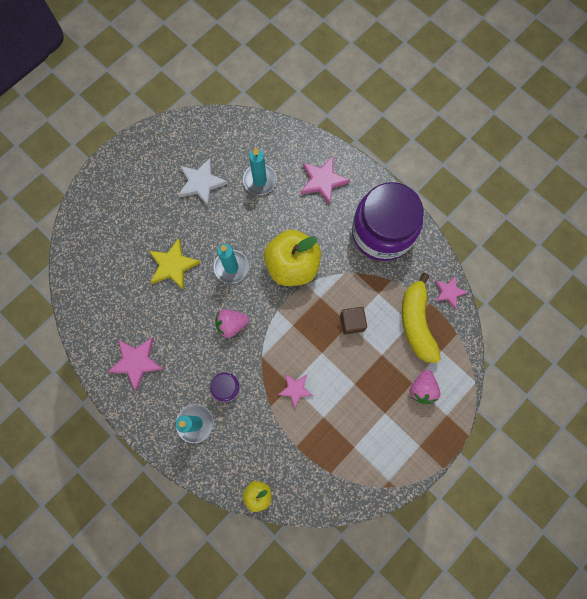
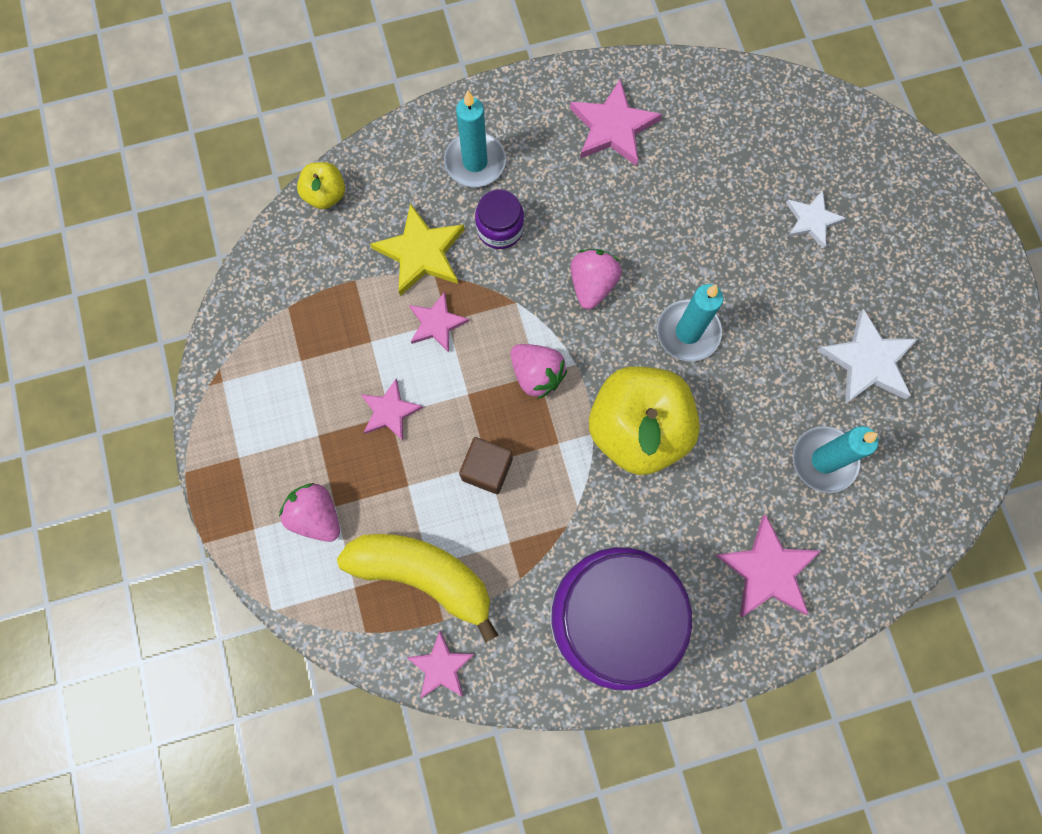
camera: 120 degrees right, 0 degrees up
yellow star [149,238,201,290] -> yellow star moved to [370,203,465,296]
none -> pink star [360,379,423,441]
none -> pink strawberry [510,344,567,399]
none -> white star [786,190,846,249]

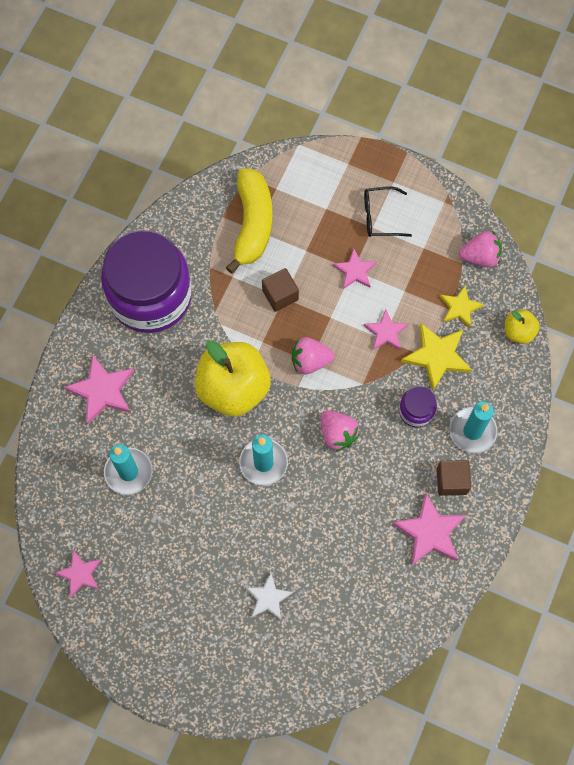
camera: 130 degrees right, 5 degrees down
pink strawberry [279,483,340,542] -> pink strawberry moved to [459,231,502,267]
yellow banana [337,534,498,643] -> yellow banana turned 60 degrees counterclockwise [226,168,272,274]
pink star [407,630,474,699] -> pink star moved to [55,550,101,598]
white star [817,309,918,404] -> none
none -> black glasses [364,187,412,237]
none -> brown cube [437,460,471,496]
none -> yellow star [440,286,484,328]

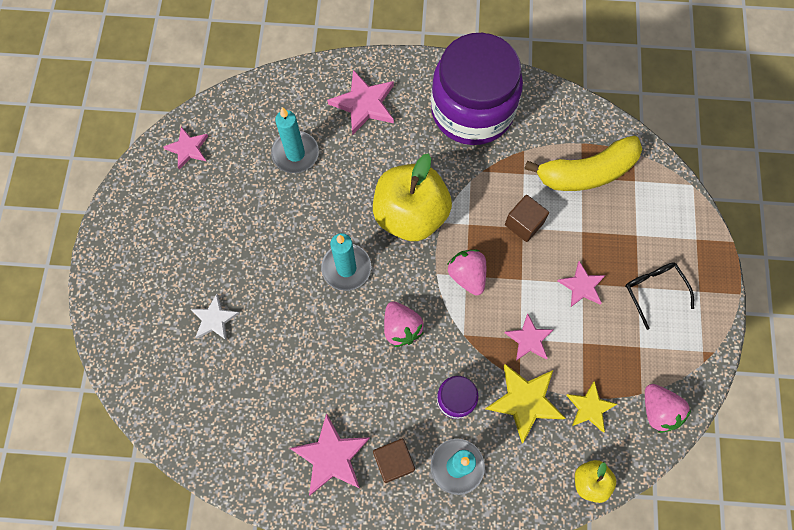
camera: 70 degrees right, 0 degrees up
pink strawberry [321,410,360,452] -> pink strawberry turned 60 degrees counterclockwise [384,301,424,347]

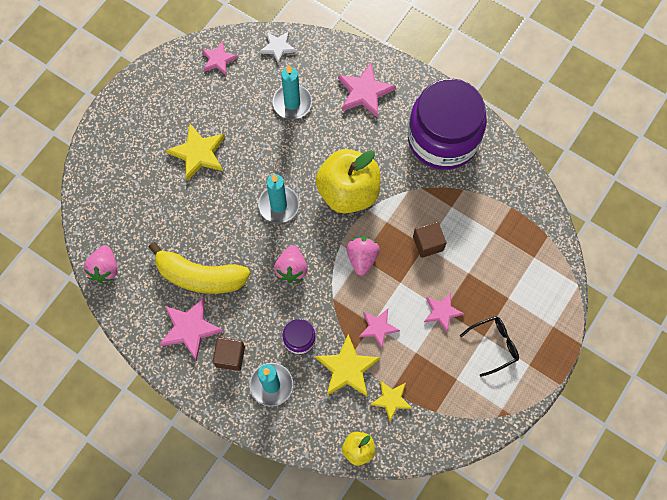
camera: 30 degrees right, 0 degrees up
white star [191,294,240,340] -> white star moved to [260,31,297,65]
yellow banana [524,136,642,191] -> yellow banana moved to [148,242,250,294]
black glasses [625,262,694,330] -> black glasses turned 60 degrees clockwise [460,316,519,377]
pink strawberry [645,384,691,433] -> pink strawberry moved to [84,245,118,283]
none -> yellow star [166,124,225,181]

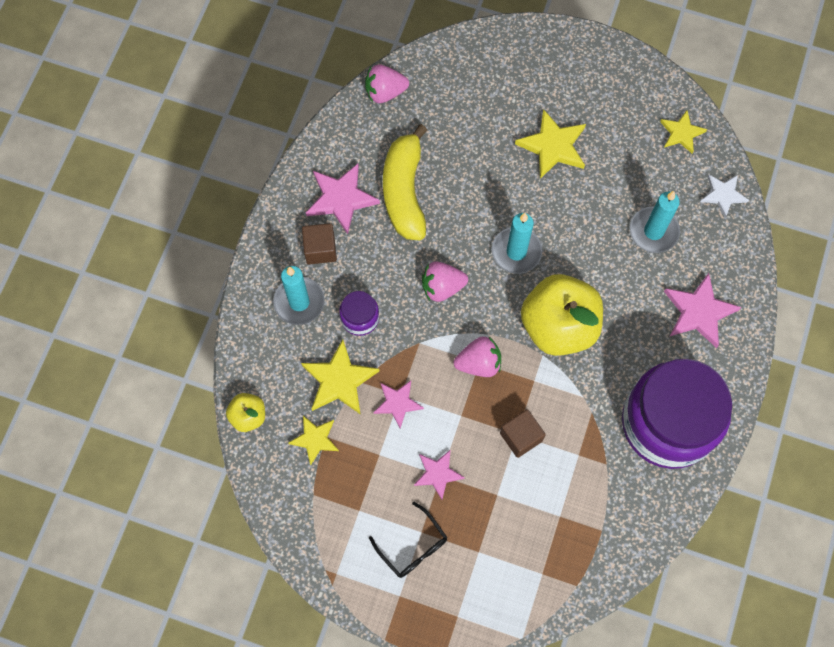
camera: 75 degrees right, 0 degrees up
pink star [202,41,238,75] -> yellow star [660,110,707,154]

